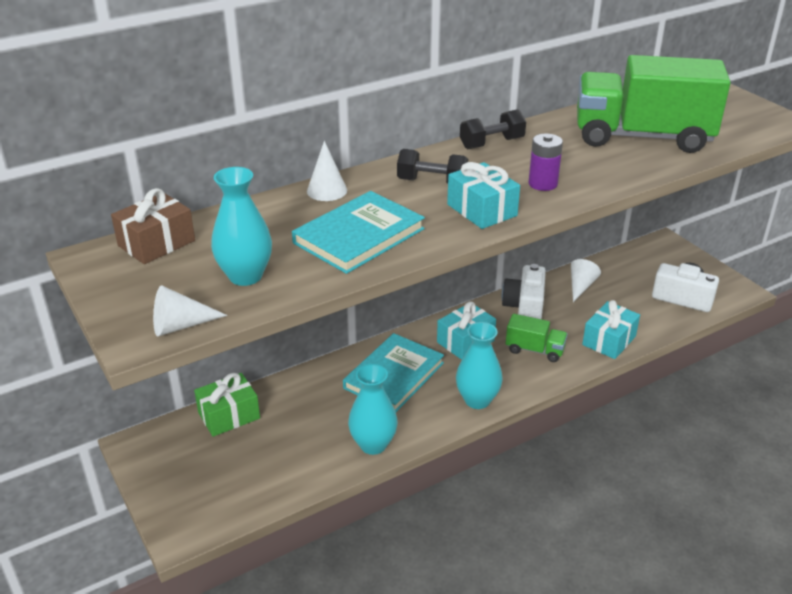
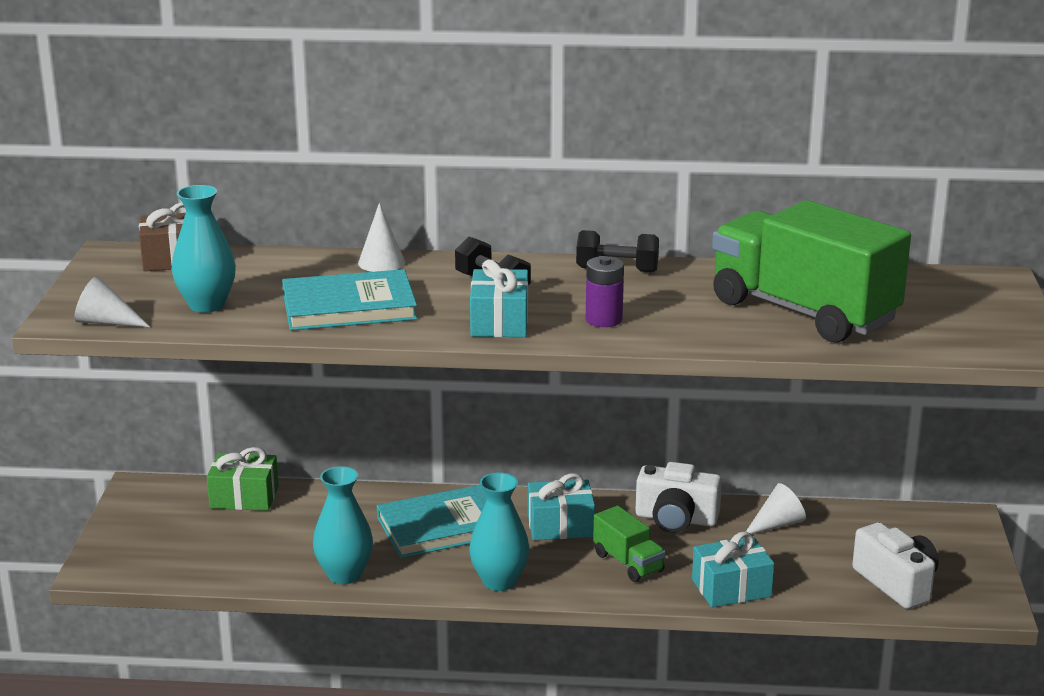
camera: 35 degrees right, 10 degrees down
white camera [502,264,546,319] -> white camera turned 120 degrees counterclockwise [635,462,722,533]

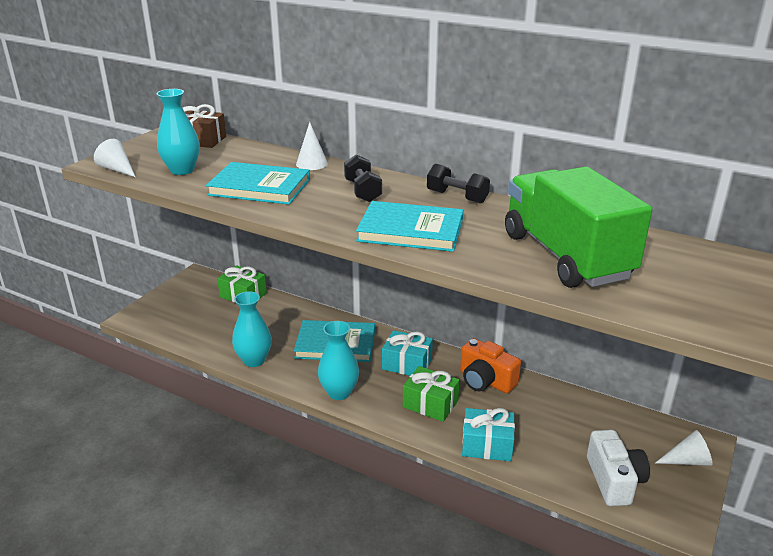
camera: 25 degrees right, 5 degrees up
turquoise gift [470,260,528,337] -> none
purple battery [586,256,624,327] -> turquoise book [356,201,463,252]
green truck [593,506,666,582] -> green gift [403,366,460,422]
white camera [635,462,722,533] -> orange camera [460,338,521,393]
white cone [746,483,806,534] -> white cone moved to [655,430,712,466]

